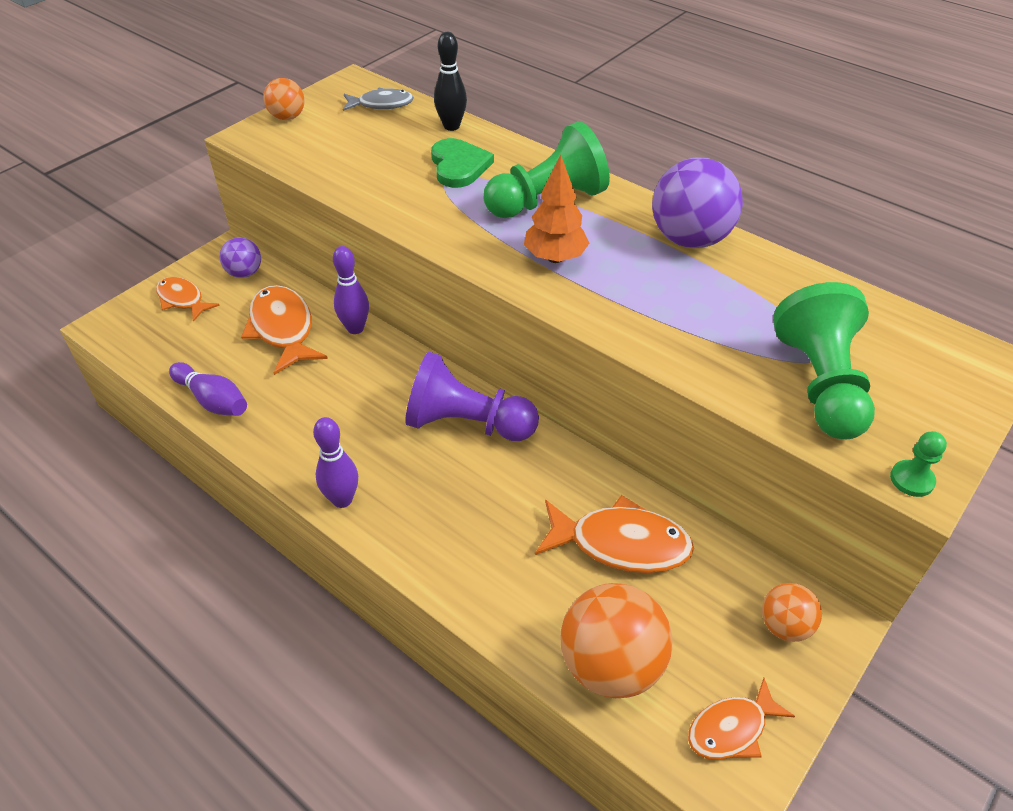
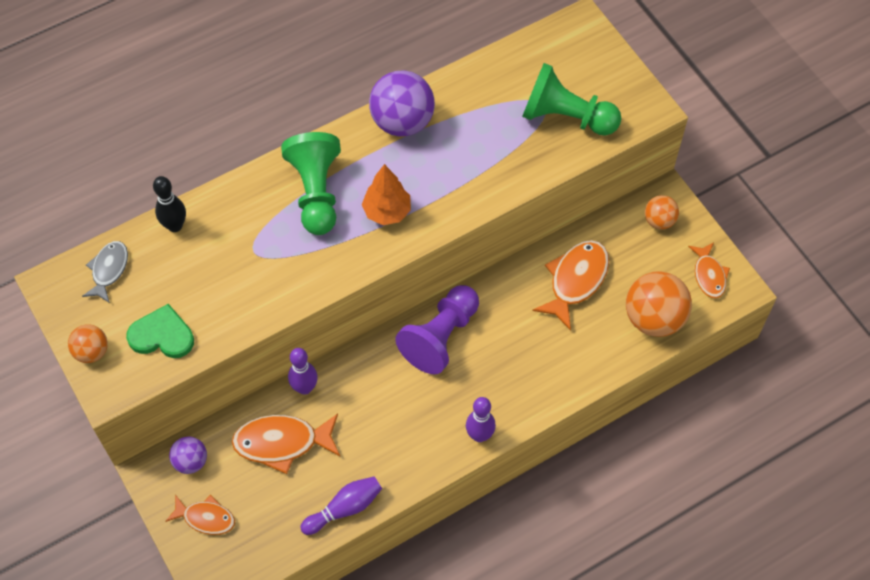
camera: 70 degrees left, 15 degrees up
orange fish [156,277,220,322] -> orange fish turned 135 degrees counterclockwise [165,495,235,535]
green heart [431,138,494,188] -> green heart moved to [126,304,194,358]
green pawn [890,431,947,497] -> none

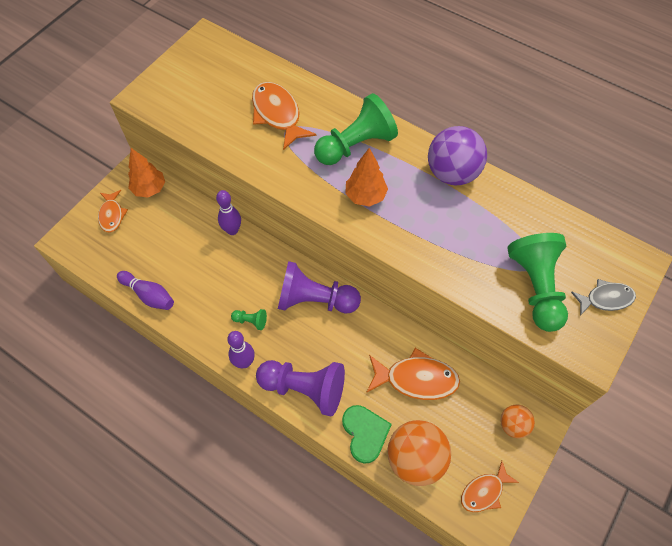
camera: 65 degrees right, 0 degrees up
orange ball [68,325,108,363] -> none
grey fish [82,241,128,303] -> grey fish moved to [571,279,636,316]
green heart [126,304,194,358] -> green heart moved to [342,405,392,464]
black bowling pin [153,176,186,232] -> none
purple ball [169,436,207,474] -> orange tree [128,148,165,198]
orange fish [232,414,340,474] -> orange fish moved to [252,82,316,150]
none -> green pawn [231,309,267,330]
none -> purple pawn [256,360,345,417]

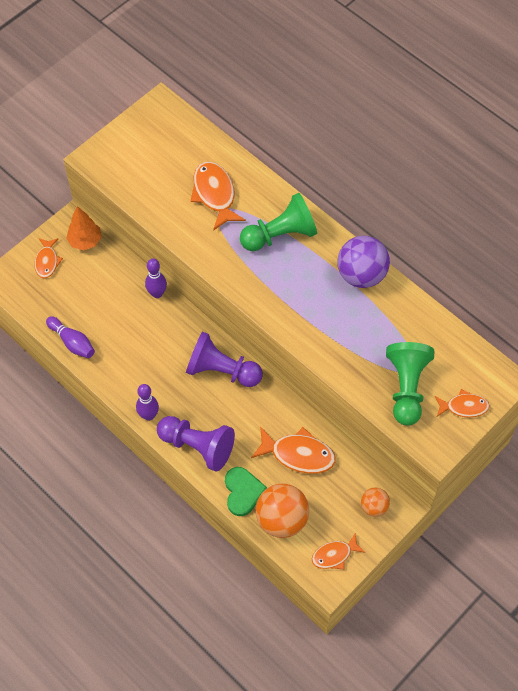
camera: 10 degrees right, 0 degrees up
green pawn [231,309,267,330] -> none
orange tree [345,148,388,207] -> none
grey fish [571,279,636,316] -> orange fish [435,389,490,418]

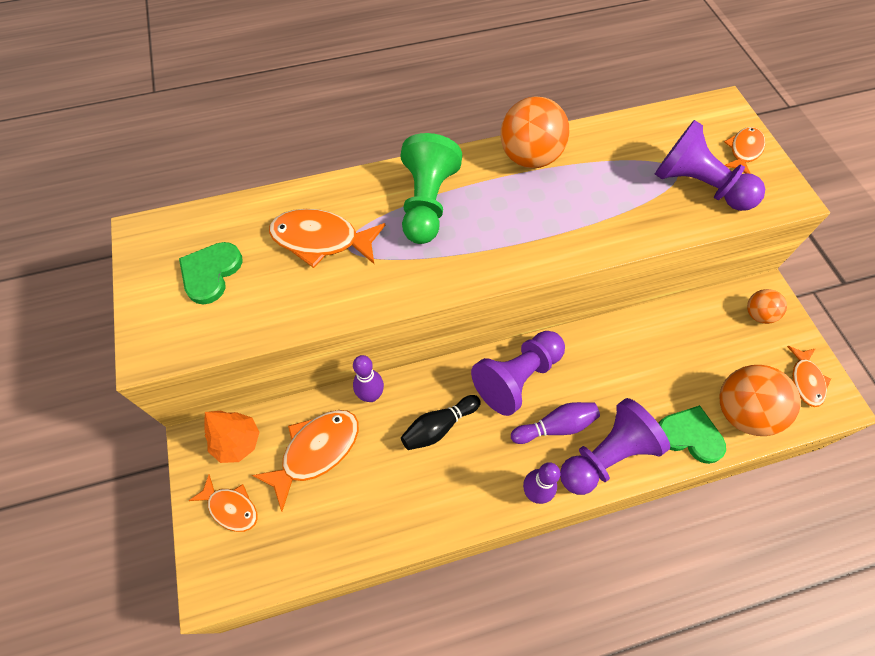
camera: 60 degrees left, 0 degrees up
purple bowling pin [46,316,95,358] -> purple bowling pin moved to [511,402,600,444]
orange fish [251,426,336,474] -> orange fish moved to [252,410,359,512]
purple ball [337,236,390,288] -> orange ball [500,96,569,169]
green pawn [386,342,434,426] -> purple pawn [655,120,765,211]
none -> green heart [179,242,243,305]
none -> black bowling pin [401,395,481,450]

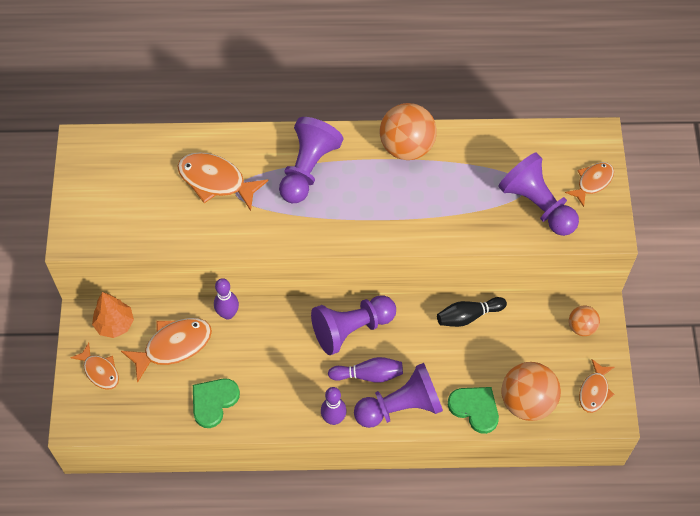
camera: 15 degrees right, 0 degrees up
green heart [179,242,243,305] -> green heart moved to [193,379,240,428]
green pawn [400,133,462,244] -> purple pawn [279,117,343,203]
black bowling pin [401,395,481,450] -> black bowling pin moved to [437,297,507,327]

